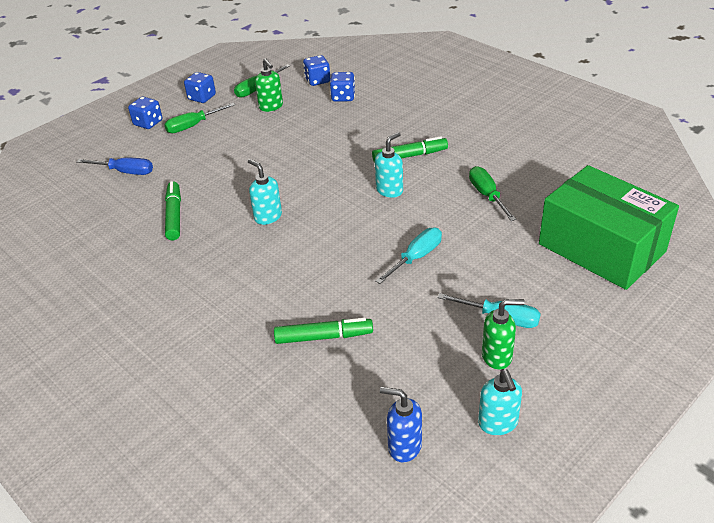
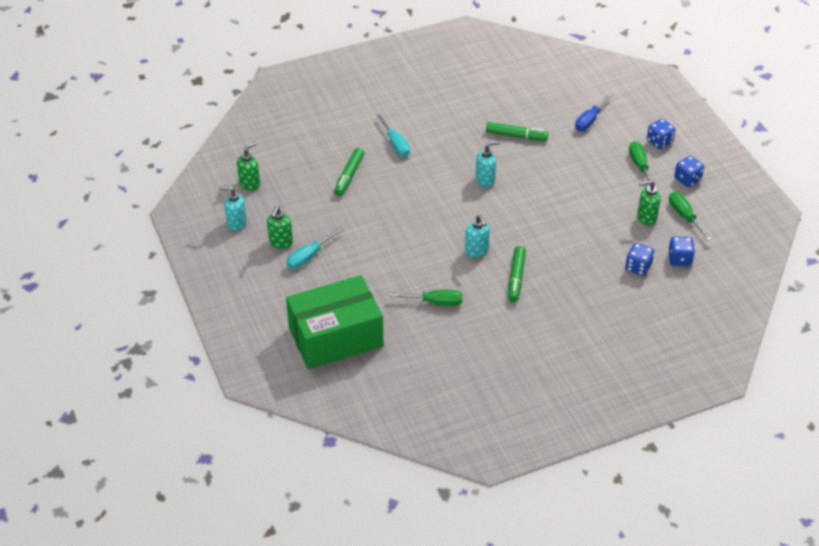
camera: 110 degrees right, 5 degrees up
turquoise screwdriver [375,228,442,284] -> turquoise screwdriver moved to [377,114,410,157]
blue soap dispenser [380,387,422,463] -> green soap dispenser [237,142,260,191]

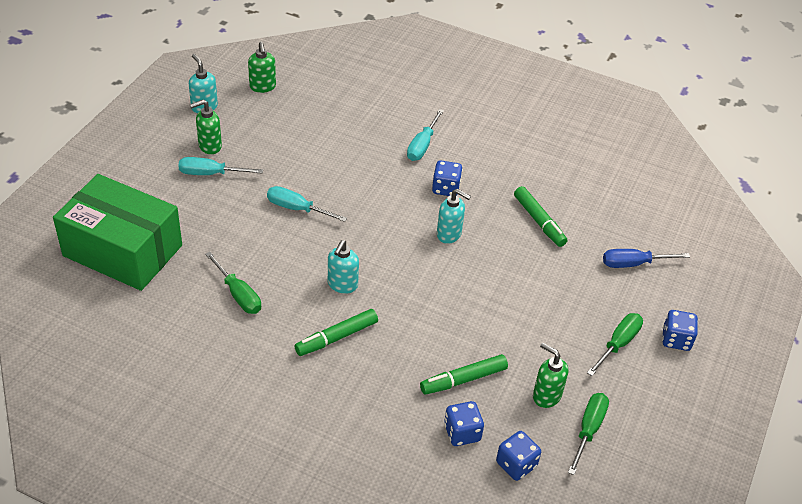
camera: 45 degrees right, 0 degrees up
green soap dispenser [237,142,260,191] -> green soap dispenser turned 75 degrees clockwise [248,42,276,93]
green marker [334,148,364,196] -> green marker moved to [420,354,508,395]
blue dice [674,156,704,187] -> blue dice moved to [432,161,463,196]
none -> turquoise screwdriver [267,186,347,222]

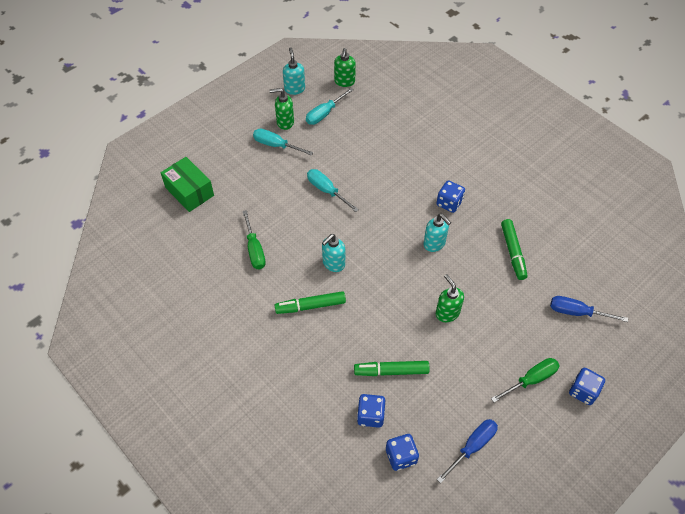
camera: 25 degrees right, 10 degrees up
green box [53,174,182,291] -> green box [161,157,214,212], size x0.58
turquoise screwdriver [407,109,444,161] -> turquoise screwdriver moved to [306,88,353,125]
green soap dispenser [533,343,568,408] -> green soap dispenser moved to [436,274,464,322]
green screwdriver [568,393,609,475] -> blue screwdriver [437,419,498,483]

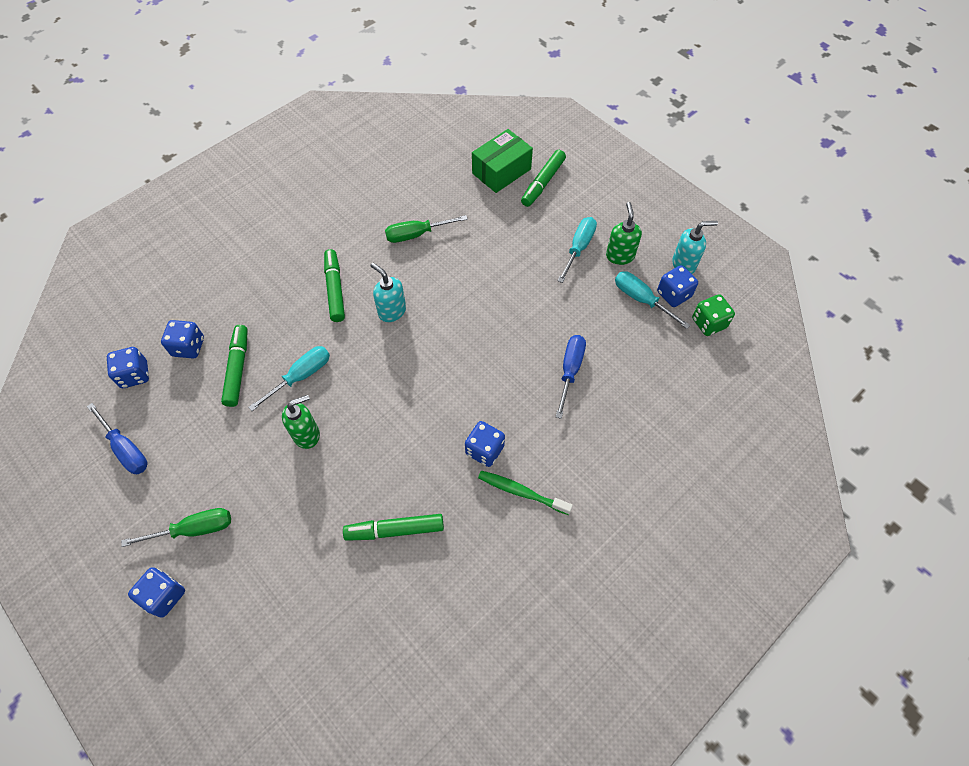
camera: 90 degrees right, 5 degrees up
turquoise screwdriver [307,169,359,212] -> turquoise screwdriver moved to [248,346,330,411]
green soap dispenser [334,48,356,87] -> green dice [692,294,735,336]
turquoise soap dispenser [423,214,451,252] -> none
green screwdriver [491,358,560,403] -> green screwdriver turned 75 degrees counterclockwise [121,508,231,547]
blue screwdriver [550,296,628,322] -> blue screwdriver moved to [556,335,586,419]
none -> green toothbrush [478,470,573,515]
none -> green marker [521,150,566,207]
none -> blue dice [657,265,698,307]

